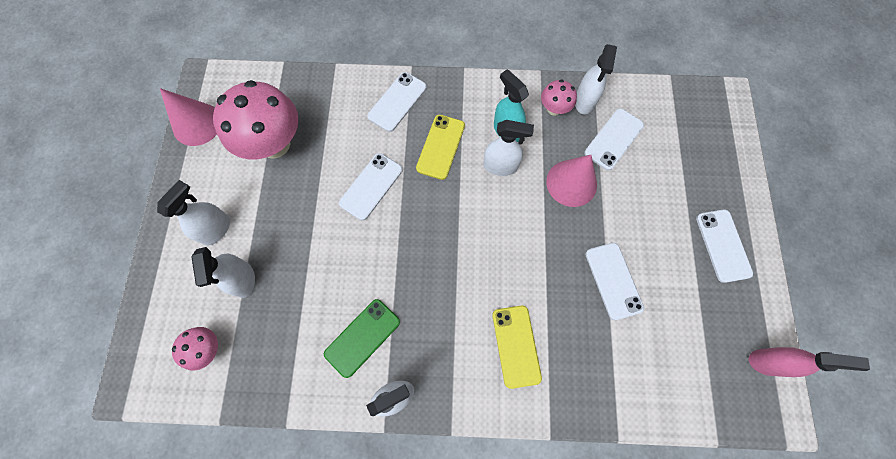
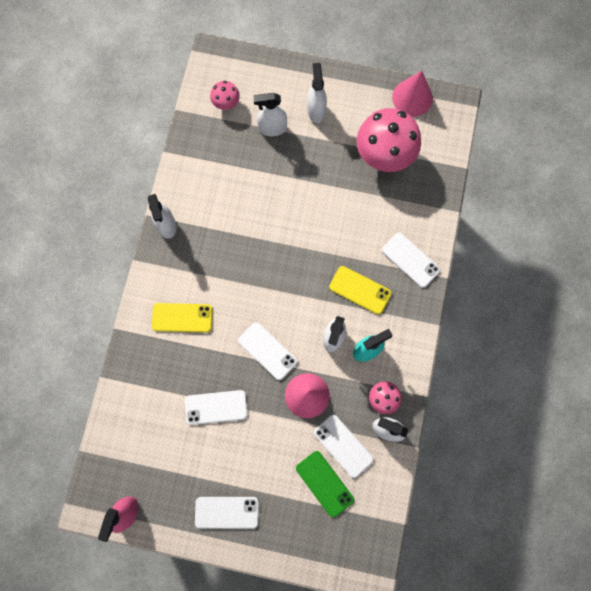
camera: 100 degrees right, 5 degrees up
white spray bottle [157,180,230,245] -> white spray bottle turned 135 degrees counterclockwise [307,63,327,123]
green phone [324,299,400,378] -> green phone moved to [296,451,354,518]
white phone [339,153,403,221] -> white phone moved to [238,322,297,380]

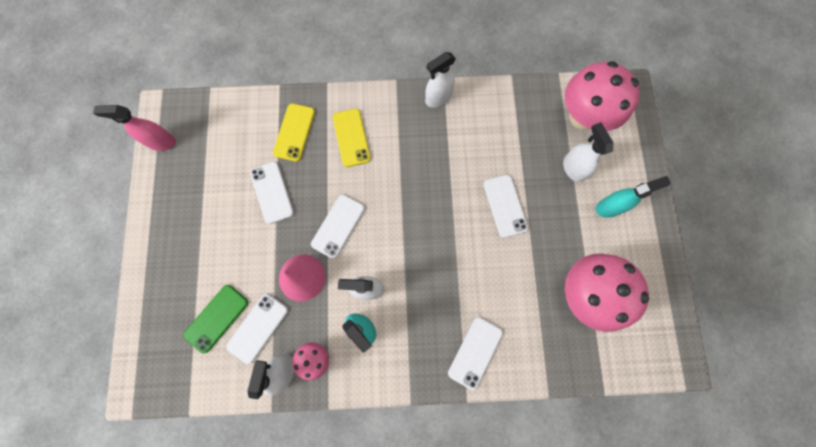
camera: 75 degrees right, 0 degrees up
white phone [195,497,259,529] -> white phone moved to [483,175,528,238]
pink mushroom [210,81,240,110] -> pink mushroom [565,61,640,131], size x2.10
white spray bottle [307,63,327,123] -> turquoise spray bottle [596,176,671,218]
yellow phone [329,266,392,314] -> yellow phone moved to [273,103,315,162]
pink cone [392,71,433,117] -> none

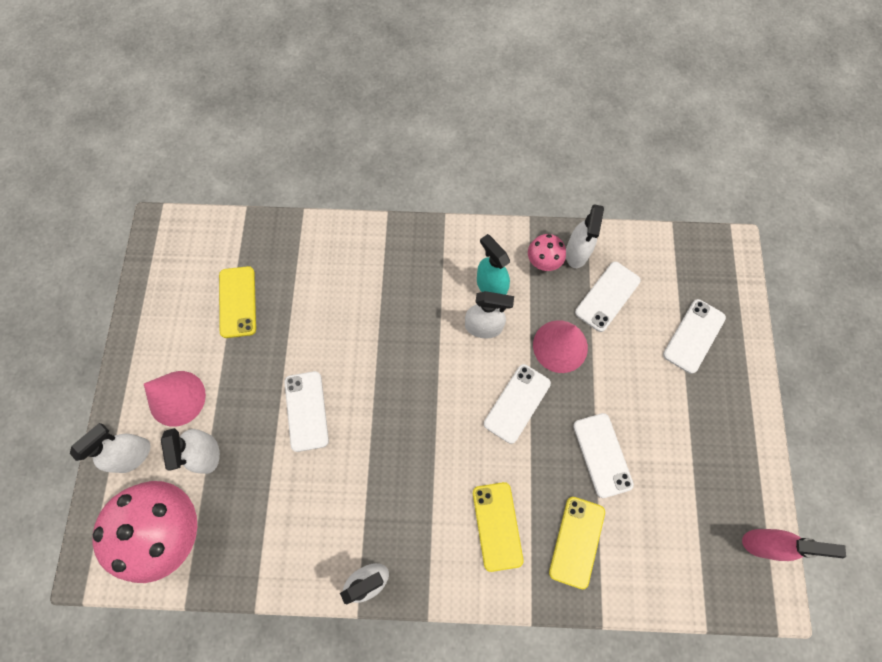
camera: 175 degrees left, 5 degrees down
green phone [183,285,248,354] -> none
white phone [448,317,503,390] -> white phone moved to [663,299,726,374]
pink mushroom [565,253,649,332] -> yellow phone [219,266,256,338]
turquoise spray bottle [596,176,671,218] -> pink cone [144,371,206,427]
none -> white spray bottle [70,423,151,473]

